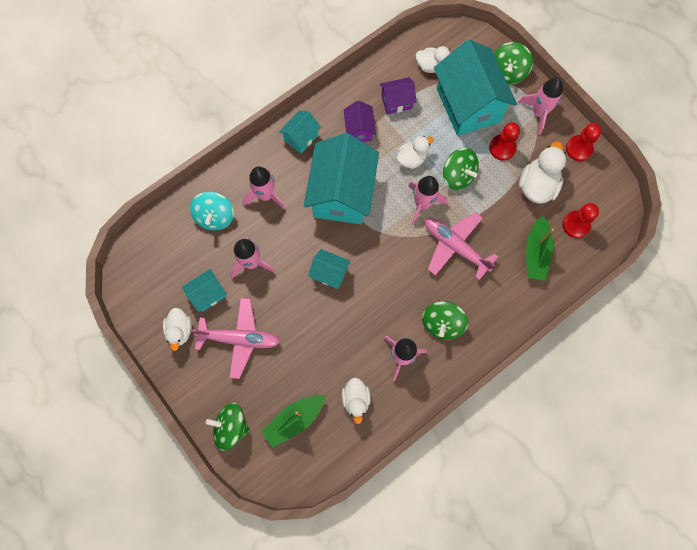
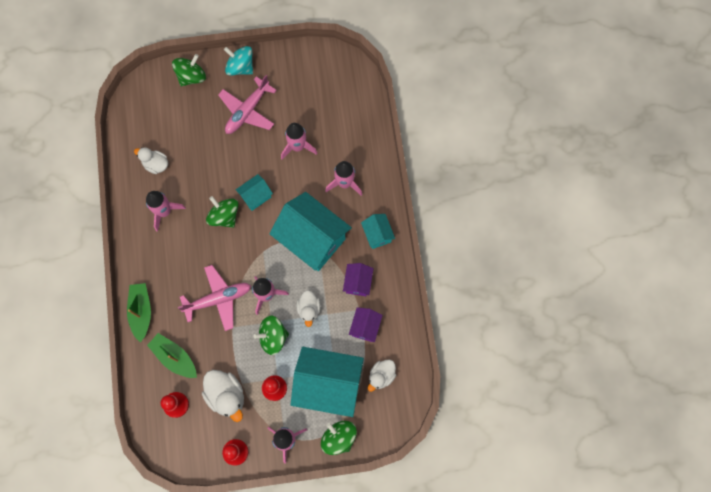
camera: 120 degrees right, 0 degrees up
white duck [163,307,192,351] -> none
turquoise house [182,269,227,312] -> none
turquoise spinning top [190,191,234,230] -> turquoise spinning top moved to [224,46,253,76]
green boat [261,395,326,448] -> green boat moved to [127,283,151,343]
purple house [344,101,376,142] -> purple house turned 75 degrees clockwise [343,263,373,296]
green spinning top [422,301,468,340] -> green spinning top moved to [206,196,239,228]

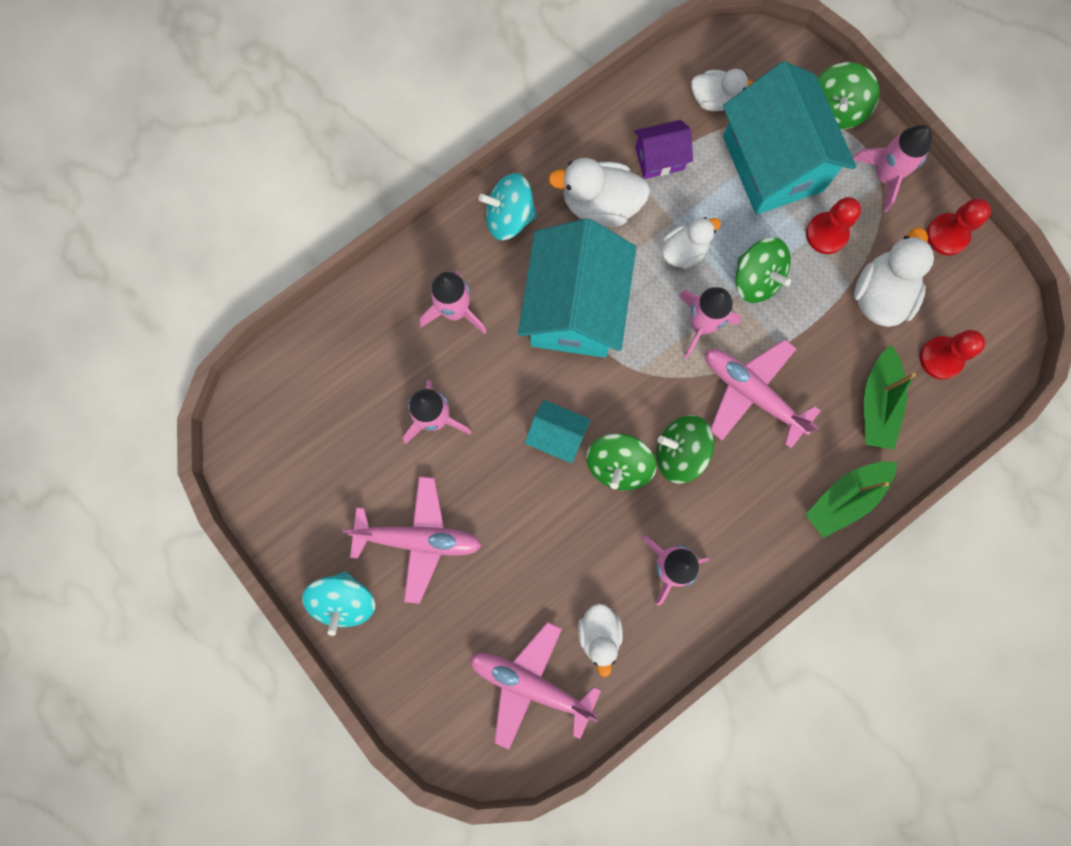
camera: 120 degrees left, 5 degrees up
green spinning top [172,54,206,86] -> green spinning top moved to [656,415,714,483]
purple house [343,263,373,296] -> white duck [548,158,650,227]
turquoise house [361,214,395,249] -> turquoise spinning top [478,173,537,240]
none -> pink plane [470,622,601,750]

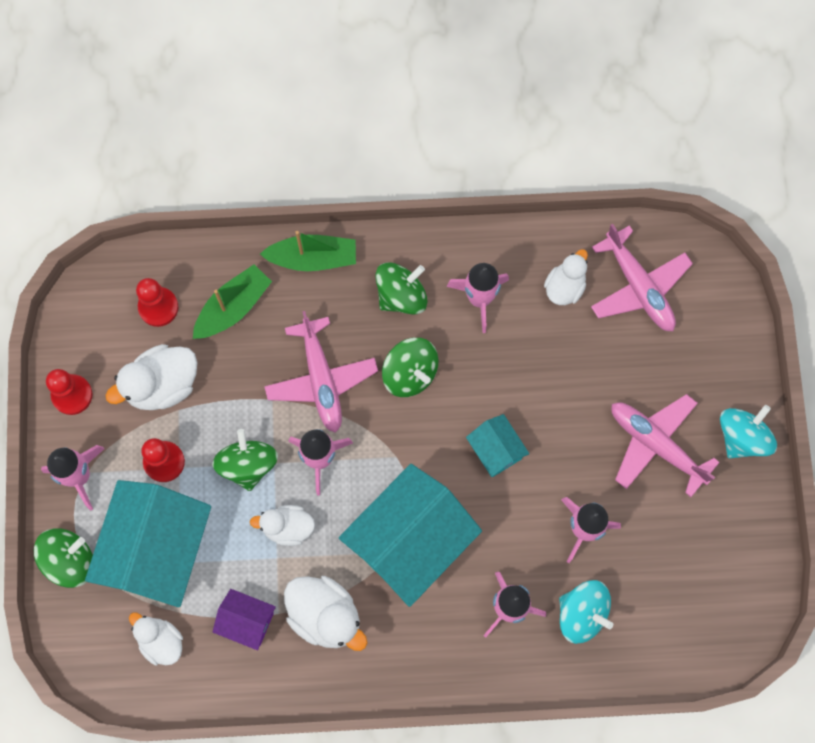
camera: 145 degrees left, 5 degrees down
turquoise spinning top [478,173,537,240] -> turquoise spinning top moved to [559,580,613,644]
green spinning top [586,433,656,491] -> green spinning top moved to [376,262,428,315]

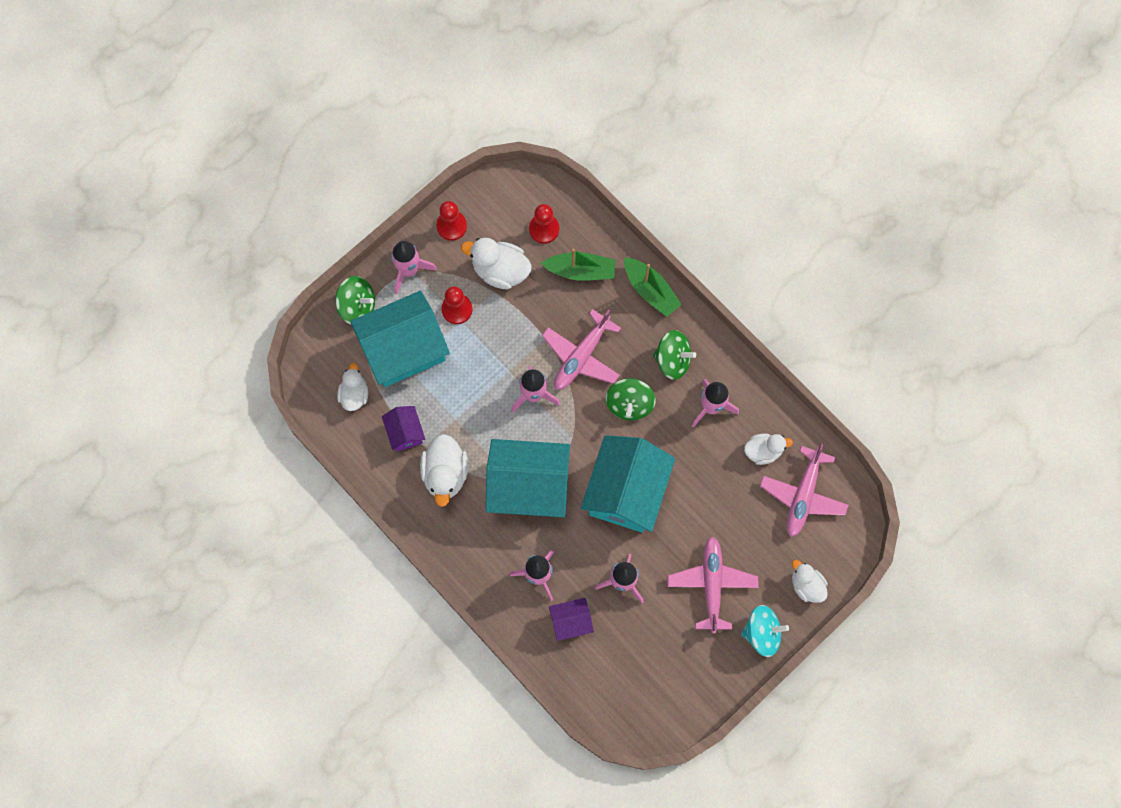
camera: 50 degrees right, 0 degrees up
green spinning top [212,429,278,491] -> none
white duck [250,505,315,546] -> white duck moved to [792,560,828,603]
turquoise house [466,414,529,477] -> turquoise house [581,435,675,533], size x2.11
turquoise spinning top [559,580,613,644] -> purple house [549,598,594,641]

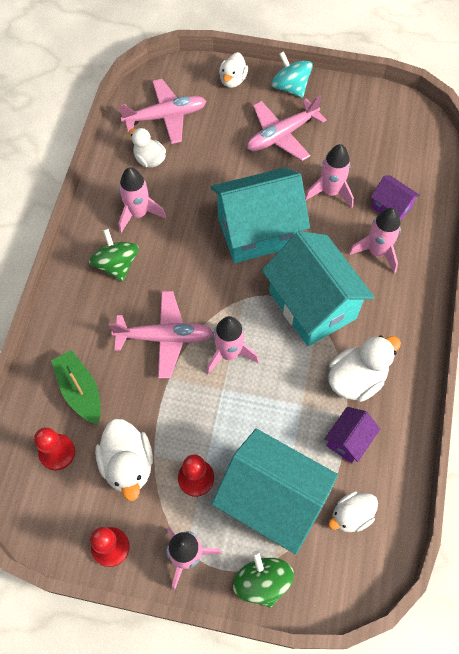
camera: 125 degrees left, 10 degrees down
green spinning top [606,378,656,421] -> none
green boat [624,258,682,317] -> none

